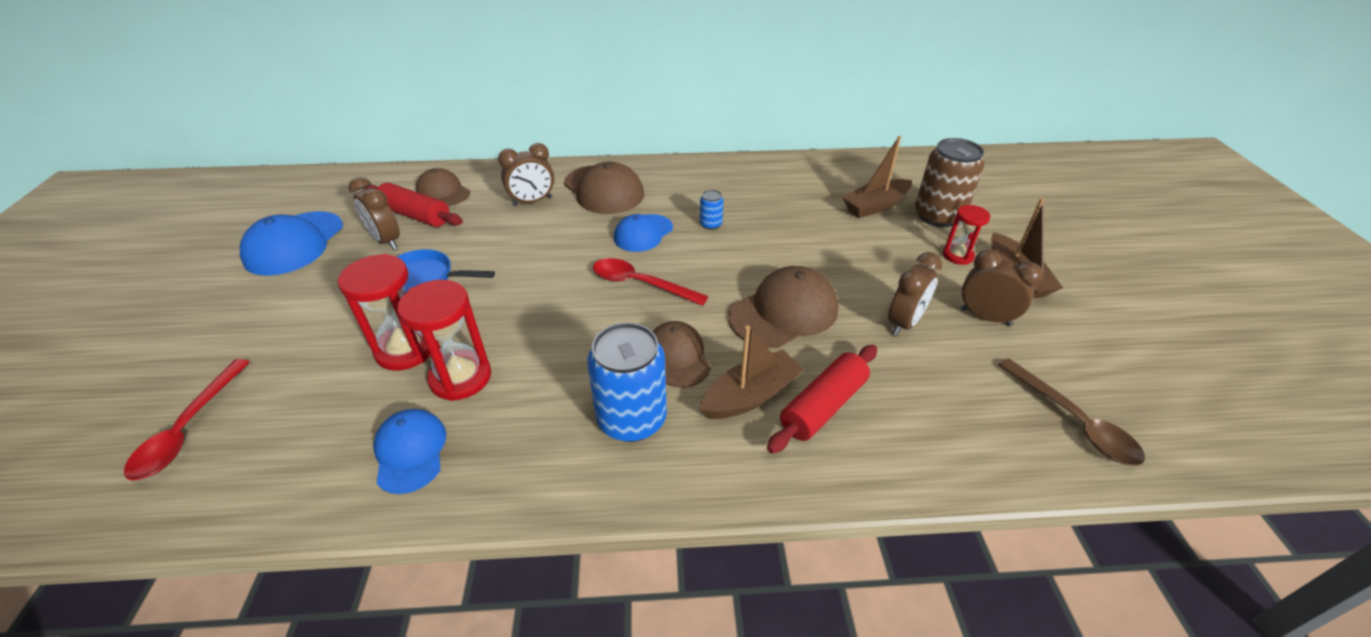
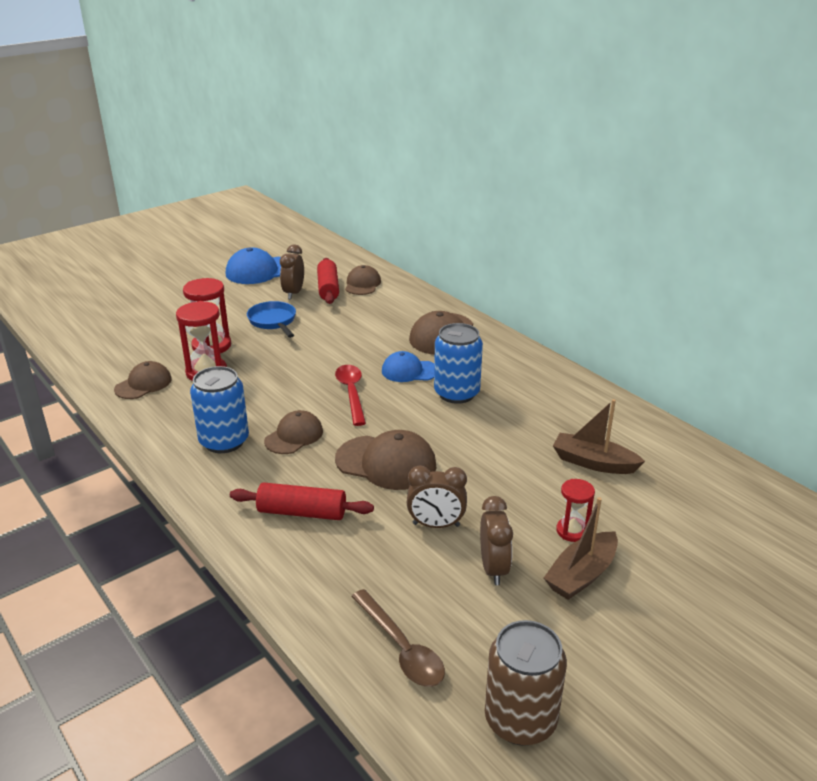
camera: 55 degrees right, 10 degrees down
red spoon [124,359,250,480] -> none
blue cap [373,409,447,494] -> brown cap [114,361,172,399]
brown clock [498,143,554,206] -> none
brown boat [699,326,805,419] -> none
blue can [700,190,724,230] -> blue can [434,323,483,404], size x2.20
brown can [915,138,984,227] -> brown can moved to [485,620,567,746]
brown spoon [998,358,1145,466] -> brown spoon turned 60 degrees counterclockwise [351,589,445,687]

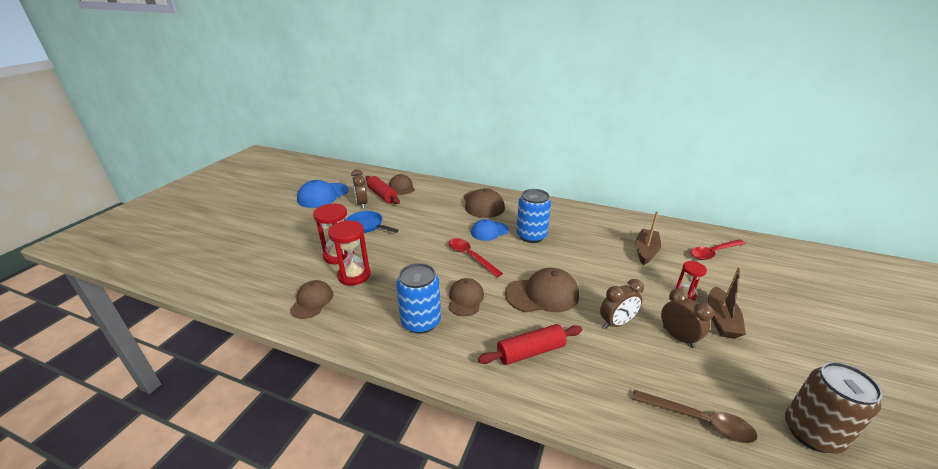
camera: 30 degrees left, 0 degrees up
brown boat [553,399,645,474] -> brown boat turned 120 degrees clockwise [635,211,661,265]
none -> red spoon [690,239,746,260]

